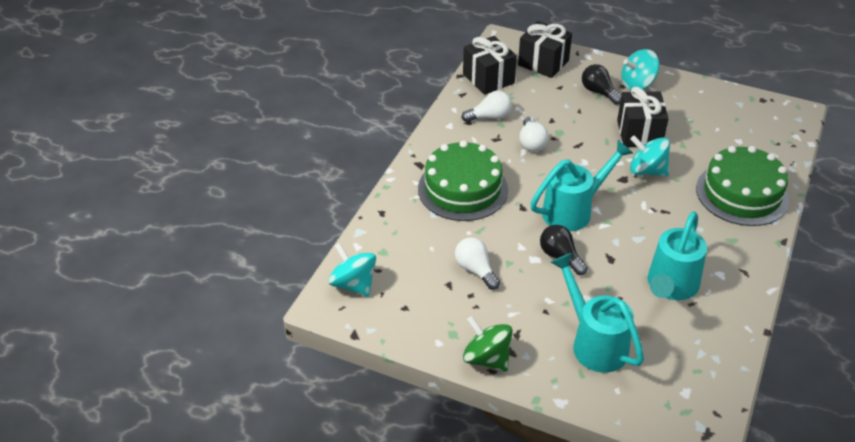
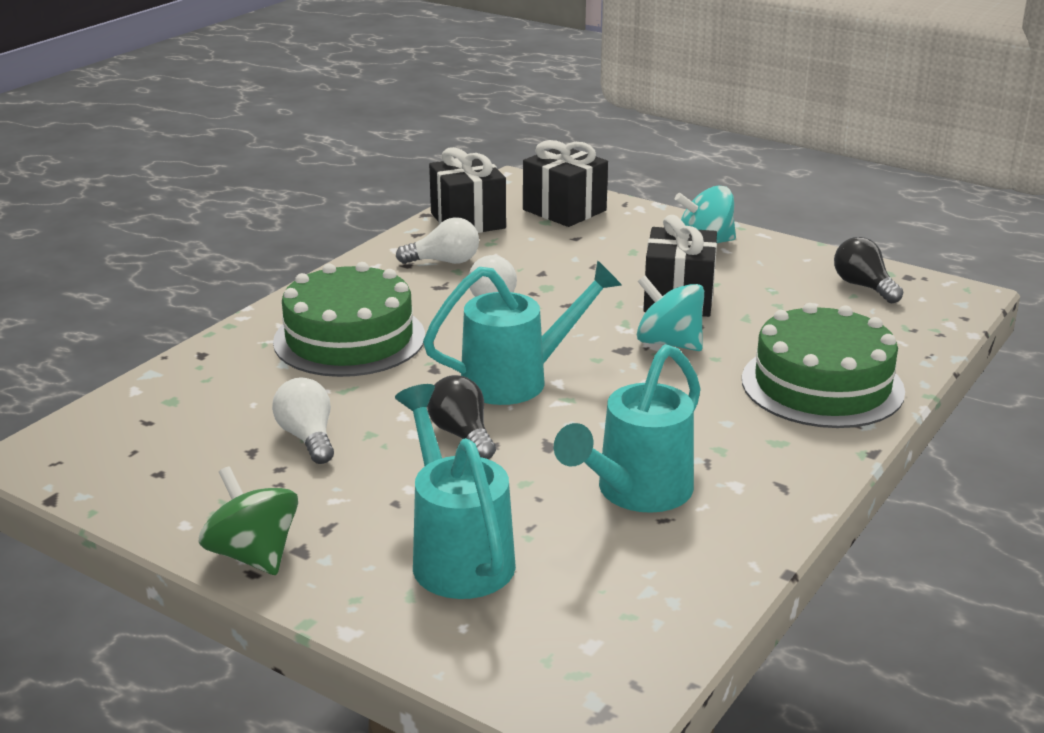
camera: 10 degrees right, 15 degrees down
turquoise spinning top [328,243,376,297] -> none
black light bulb [582,64,621,105] -> black light bulb moved to [834,237,903,303]

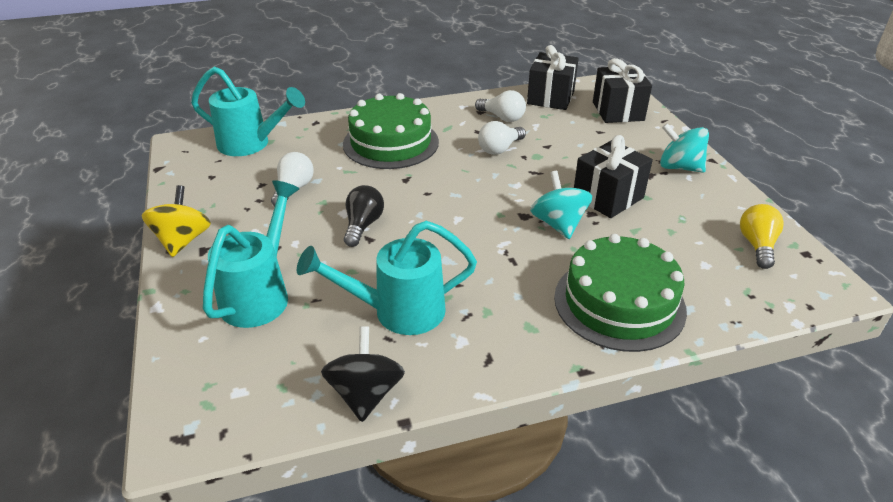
camera: 40 degrees right, 10 degrees up
green spinning top [199,466,298,575] -> yellow spinning top [141,185,211,257]
turquoise watering can [423,260,622,405] -> turquoise watering can moved to [191,66,305,156]
black light bulb [834,237,903,303] -> yellow light bulb [740,204,784,269]
none -> black spinning top [321,326,405,422]

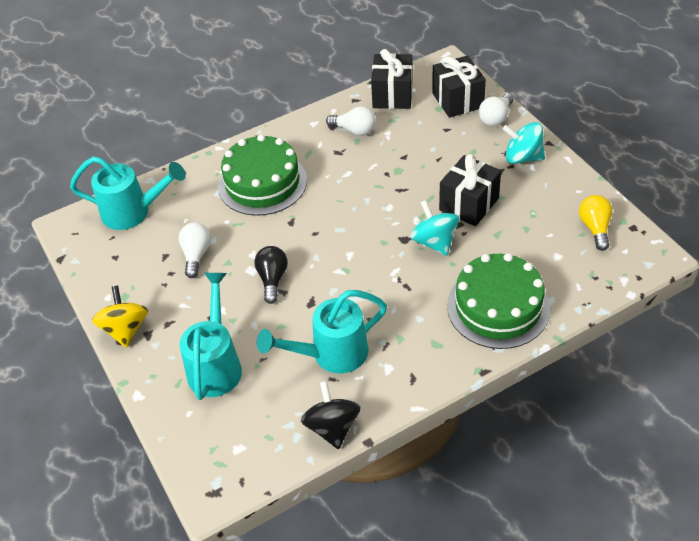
camera: 10 degrees left, 10 degrees up
white light bulb [478,121,526,155] -> white light bulb moved to [479,93,514,126]

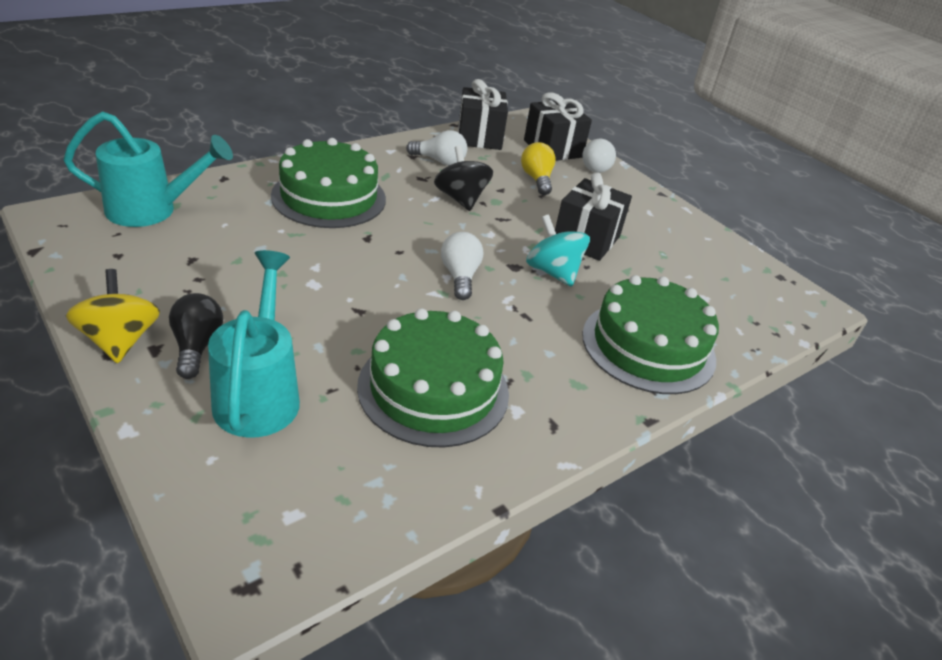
camera: 15 degrees left, 10 degrees down
white light bulb [179,222,211,278] -> white light bulb moved to [441,232,483,300]
black light bulb [254,246,288,304] -> black light bulb moved to [169,293,223,379]
turquoise watering can [257,290,387,373] -> green cake [357,308,509,447]
black spinning top [301,381,360,449] -> black spinning top moved to [434,146,493,211]
turquoise spinning top [503,122,545,164] -> none
yellow light bulb [579,195,612,251] -> yellow light bulb moved to [521,142,556,195]

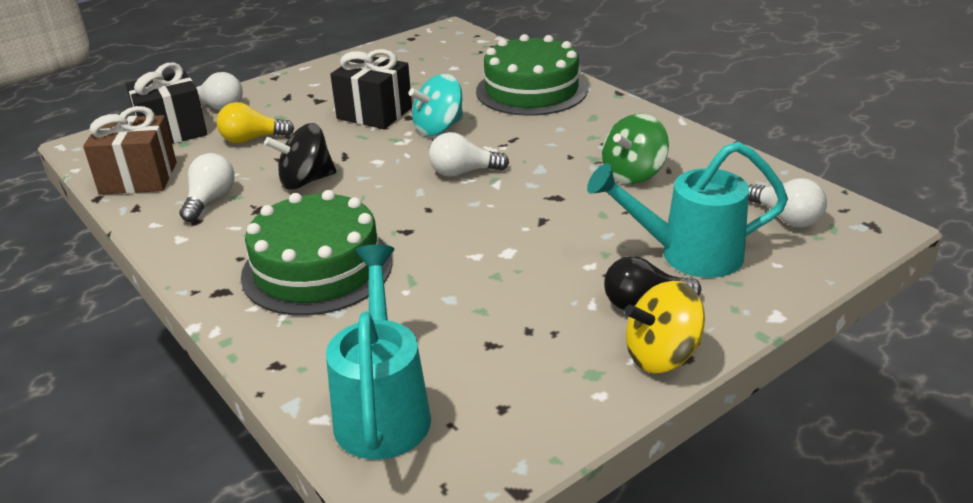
camera: 85 degrees left, 5 degrees down
green cake [357,308,509,447] -> green spinning top [602,114,669,184]
black gift [458,79,508,150] -> brown gift [83,106,177,195]
none -> white light bulb [748,178,827,228]

